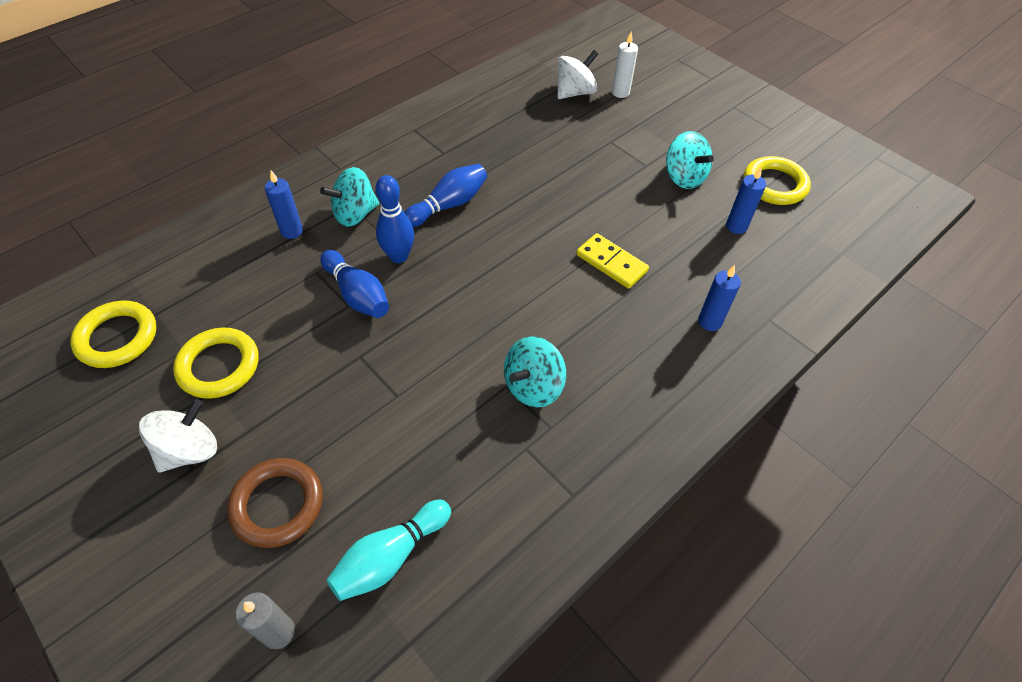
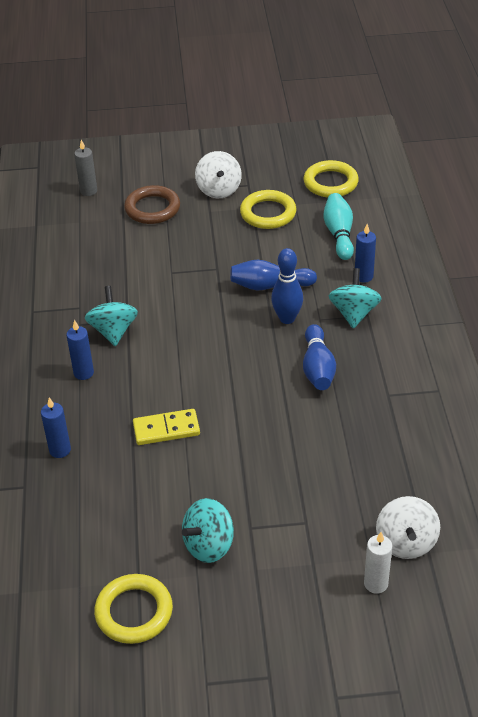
camera: 130 degrees right, 10 degrees down
turquoise bowling pin [327,500,451,601] -> turquoise bowling pin moved to [323,193,354,260]
turquoise spinning top [666,131,714,189] -> turquoise spinning top turned 45 degrees counterclockwise [182,498,234,563]
blue candle [726,167,766,234] -> blue candle moved to [66,320,94,380]

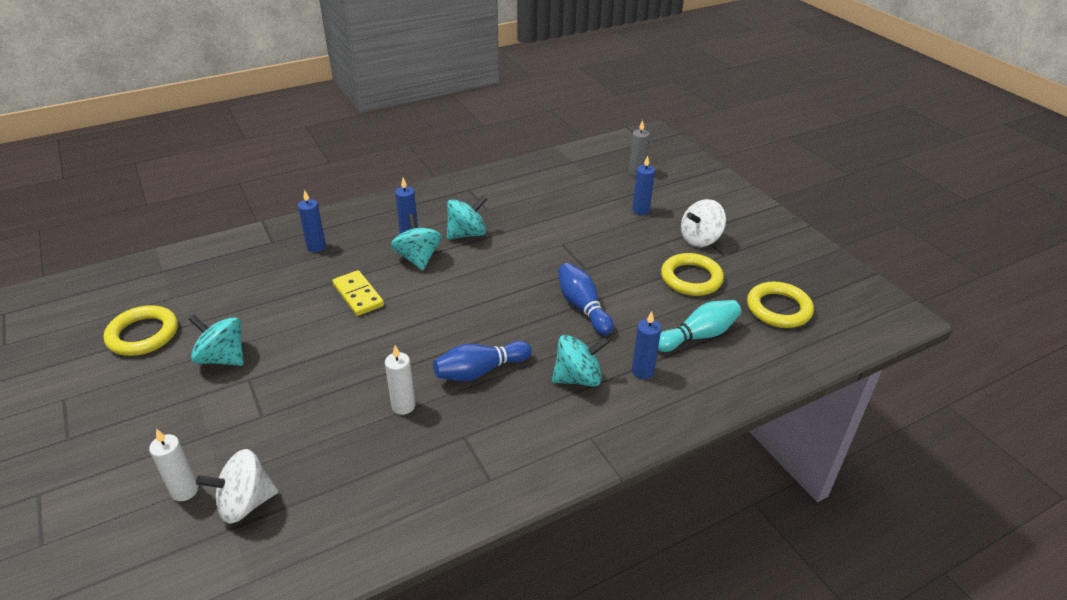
camera: 65 degrees right, 5 degrees down
brown ring [124,185,180,224] -> blue candle [632,156,655,215]
blue bowling pin [271,248,303,324] -> none
none -> white candle [385,345,415,415]
none -> turquoise spinning top [391,214,442,271]

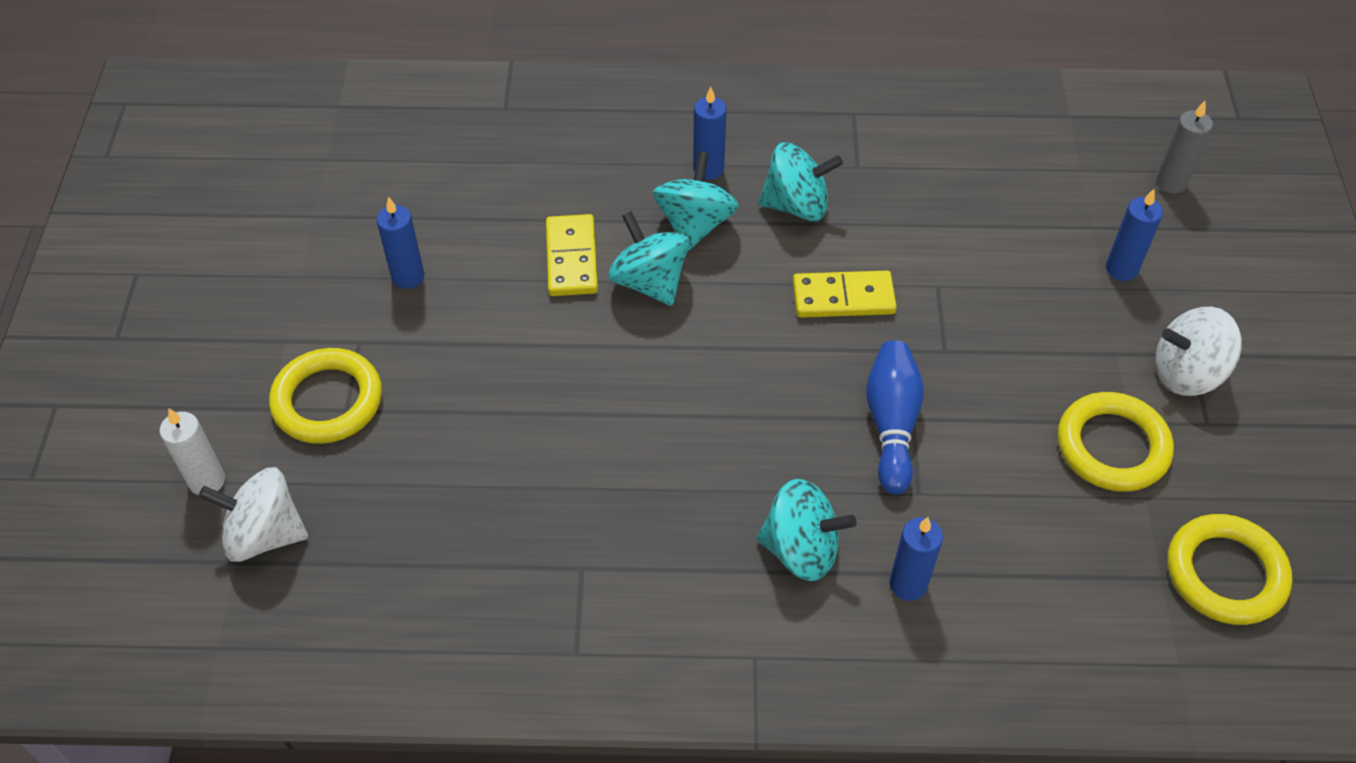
camera: 30 degrees right, 15 degrees up
yellow ring [104,305,178,356] -> yellow ring moved to [269,348,382,444]
turquoise spinning top [188,314,244,366] -> turquoise spinning top moved to [608,211,689,306]
blue candle [298,190,326,252] -> blue candle moved to [376,197,424,289]
white candle [385,345,415,415] -> none
blue bowling pin [433,341,532,381] -> none
turquoise bowling pin [658,300,741,352] -> none
none -> yellow domino [793,271,897,318]

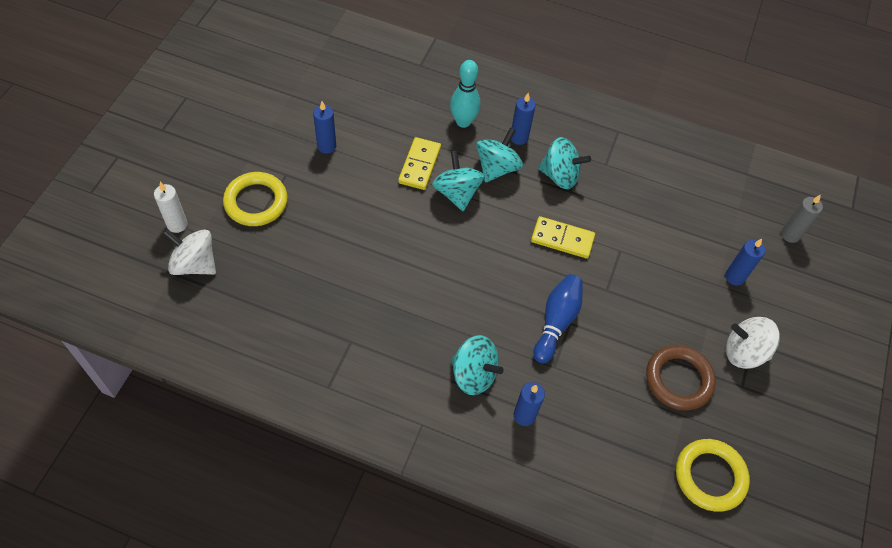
camera: 15 degrees right, 5 degrees up
yellow ring [1058,392,1174,492] -> brown ring [646,345,716,410]
none -> turquoise bowling pin [450,60,481,128]

